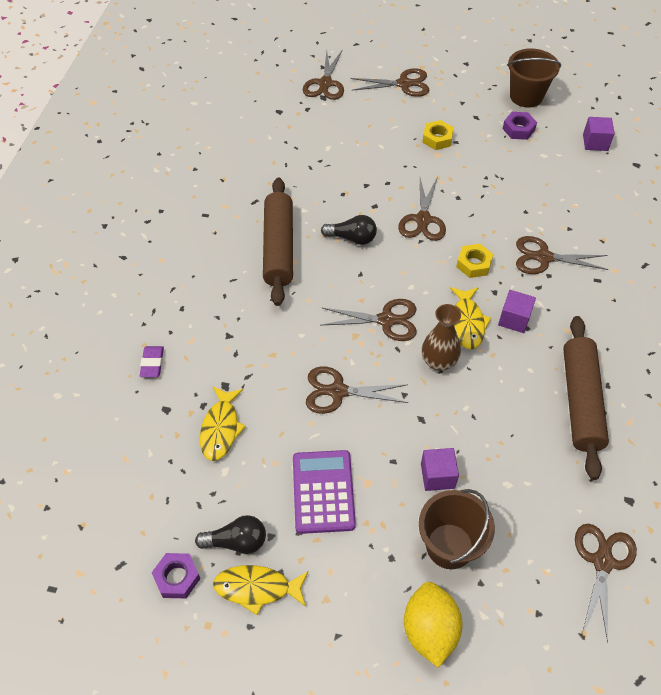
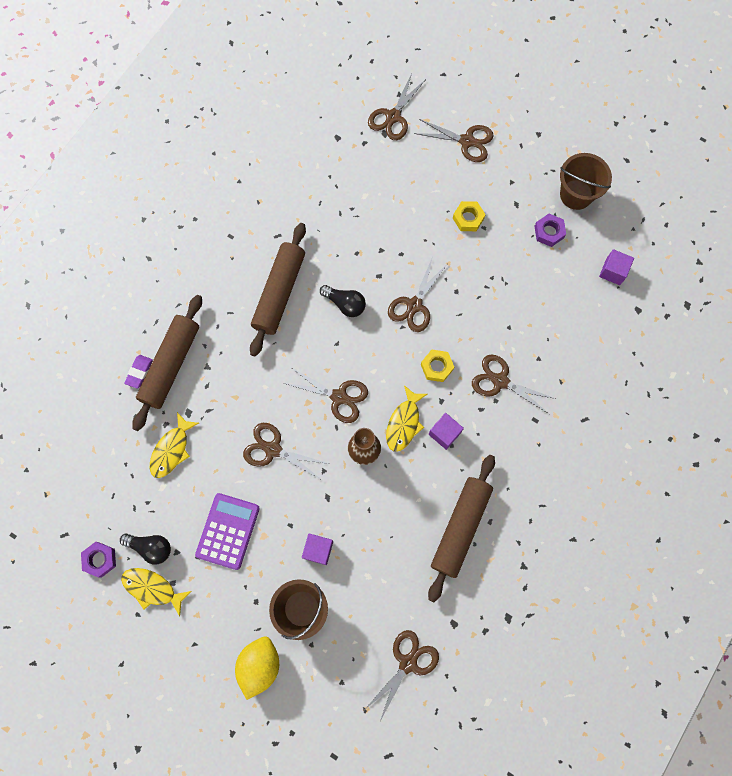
camera: 20 degrees right, 20 degrees up
none -> brown rolling pin [132,295,202,431]

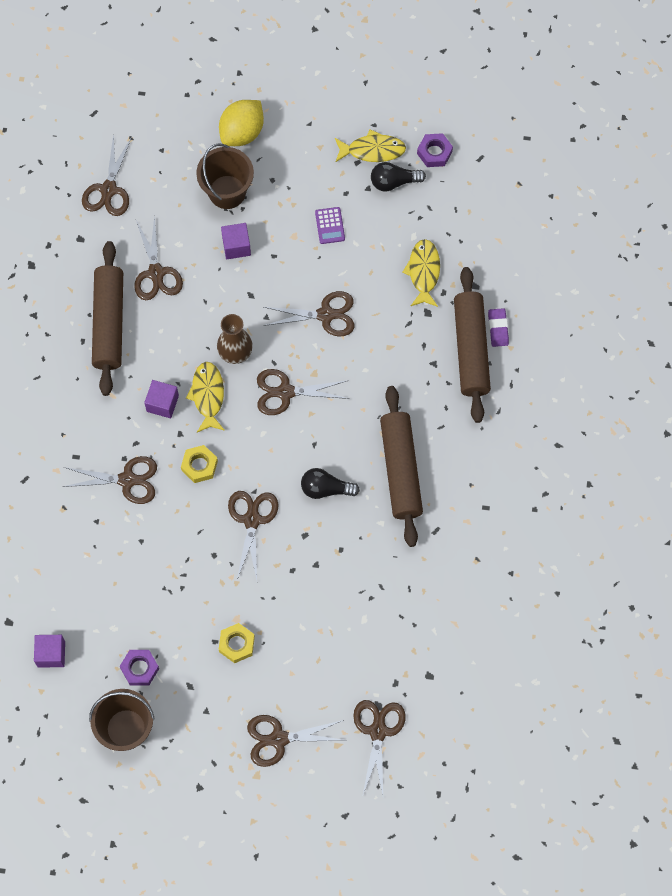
camera: 155 degrees right, 5 degrees down
purple calculator [195,493,260,570] -> purple calculator [315,207,345,244], size x0.53
yellow lemon [235,637,279,700] -> yellow lemon turned 45 degrees clockwise [219,100,264,146]
none -> brown scissors [134,215,183,300]

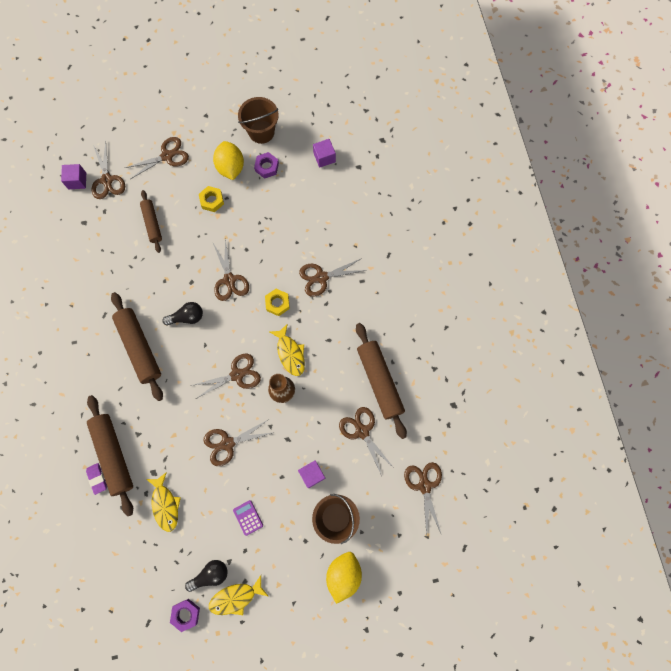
camera: 160 degrees right, 5 degrees up
purple cube [144,380,179,418] -> purple cube moved to [61,164,86,189]
none -> brown rolling pin [140,190,162,253]
none -> yellow lemon [213,141,244,180]

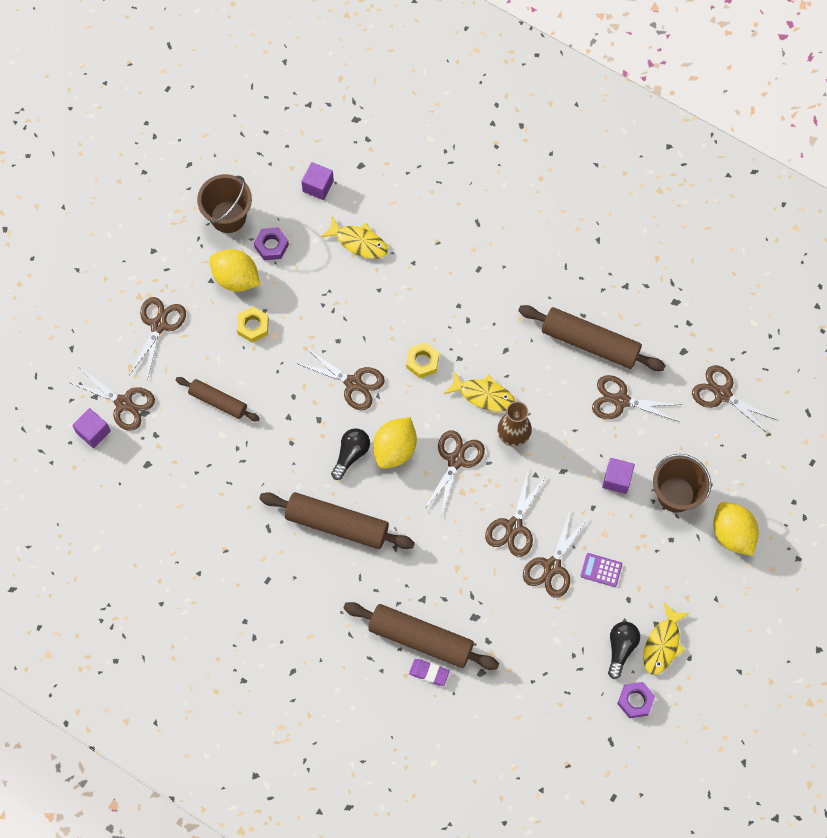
camera: 45 degrees left, 5 degrees down
yellow fish [146,472,181,532] -> yellow fish moved to [320,216,388,259]
brown scissors [299,258,367,297] -> brown scissors moved to [523,510,587,598]
none -> yellow lemon [373,417,417,469]

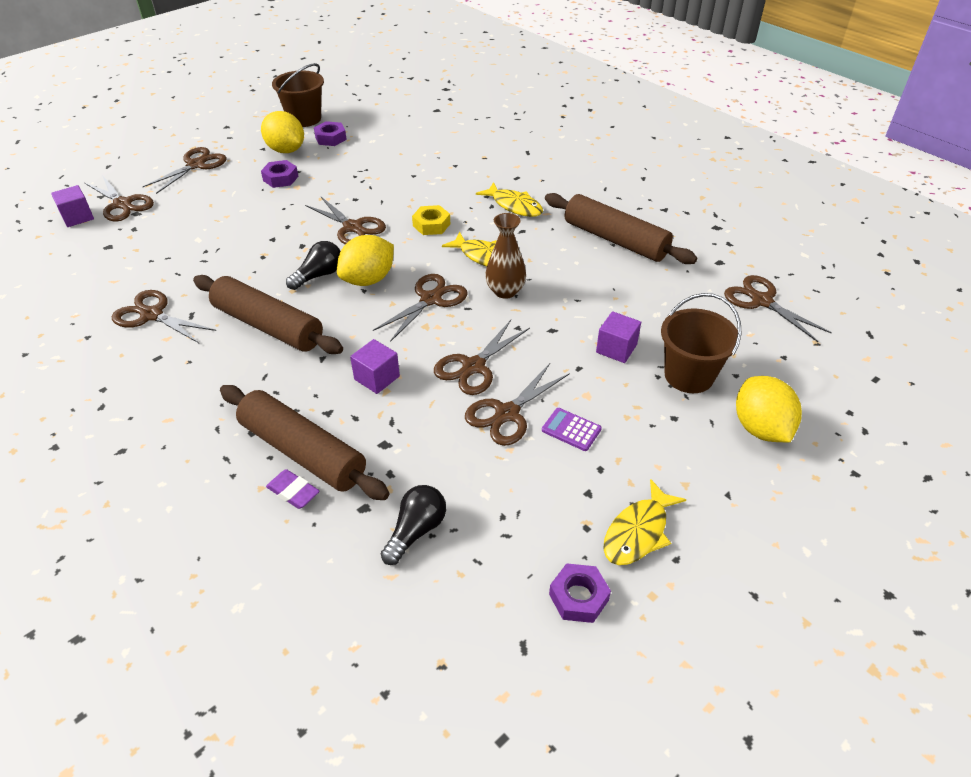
camera: 15 degrees right, 25 degrees down
brown rolling pin [175,377,260,421] -> none
yellow nut [237,307,269,343] -> purple nut [261,160,299,188]
purple cube [301,162,334,200] -> purple cube moved to [350,339,400,394]
yellow fish [320,216,388,259] -> yellow fish moved to [476,182,543,217]
brown scissors [592,375,683,422] -> brown scissors moved to [112,290,216,344]
black light bulb [608,622,640,679] -> black light bulb moved to [381,485,446,565]

